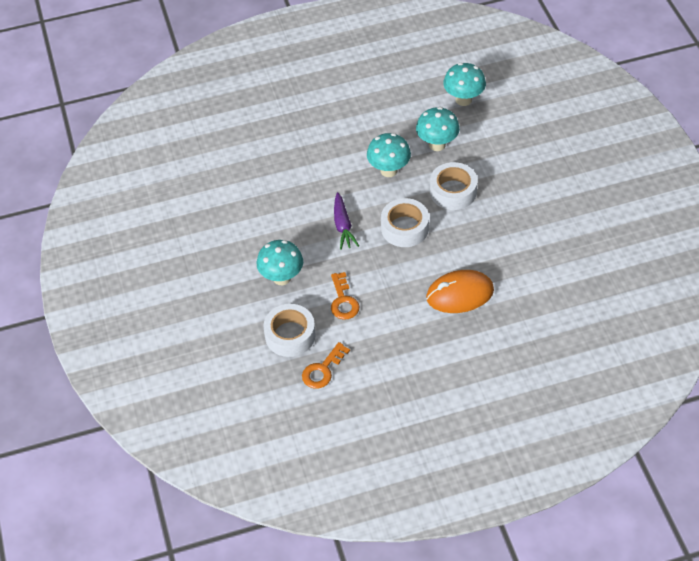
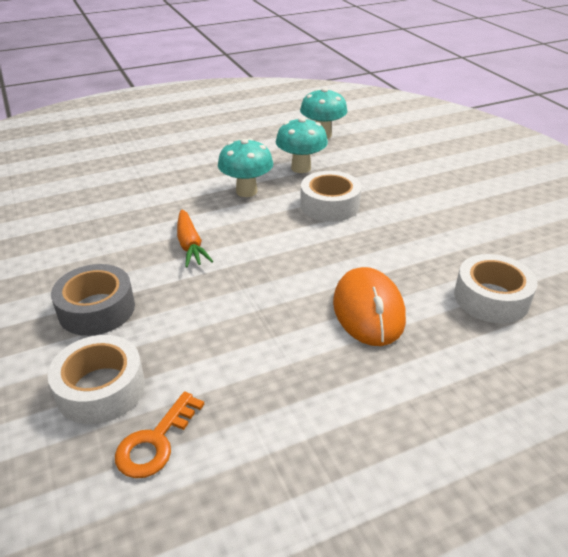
camera: 10 degrees left, 15 degrees down
turquoise mushroom [256,240,303,285] -> grey tape [51,264,135,336]
orange key [331,272,359,320] -> none
purple carrot [334,192,359,250] -> orange carrot [177,209,213,268]
white tape [381,198,429,247] -> white tape moved to [454,254,537,323]
orange mouse [426,270,494,313] -> orange mouse turned 75 degrees counterclockwise [333,267,406,346]

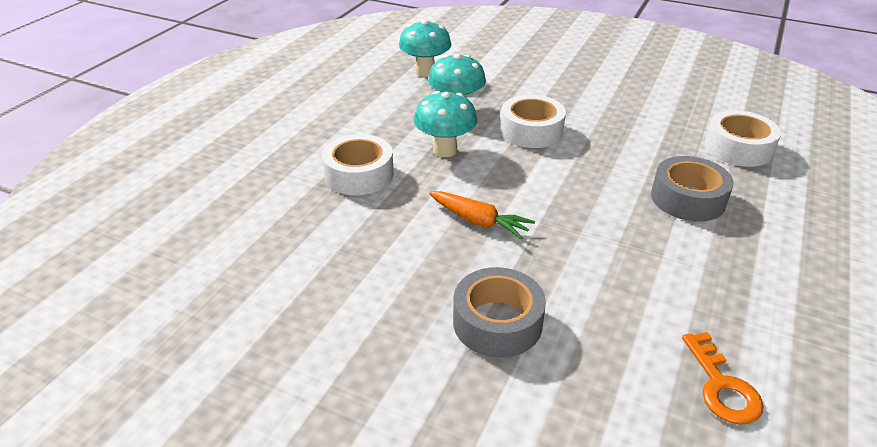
camera: 40 degrees left, 0 degrees up
white tape [47,335,145,424] -> white tape moved to [322,134,394,195]
orange mouse [333,267,406,346] -> grey tape [651,156,734,222]

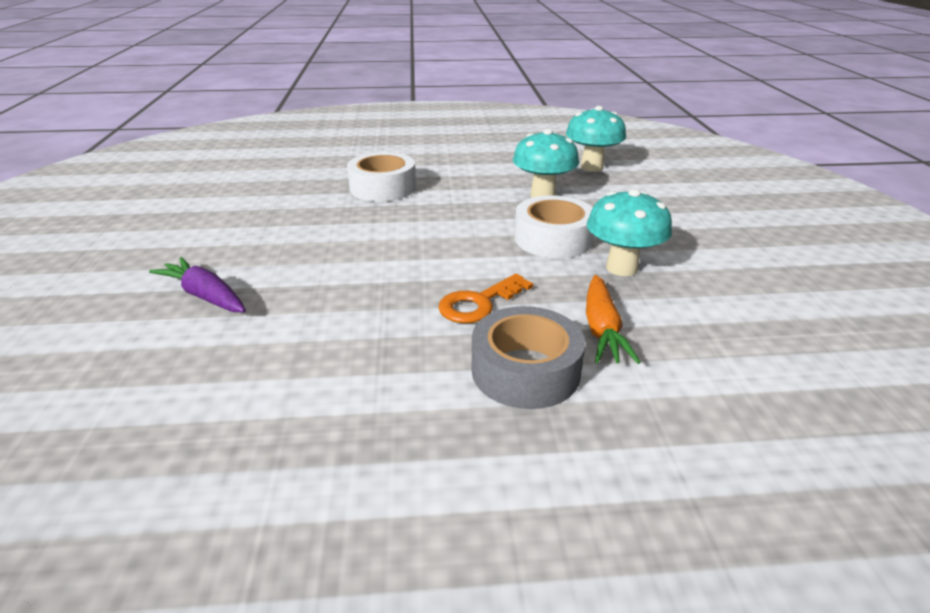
camera: 60 degrees right, 5 degrees down
turquoise mushroom [414,91,477,157] -> turquoise mushroom moved to [587,189,672,276]
orange carrot [429,191,535,239] -> orange carrot moved to [586,275,640,364]
grey tape [453,267,546,358] -> purple carrot [149,257,246,312]
orange key [682,332,764,425] -> orange key moved to [438,273,533,323]
white tape [704,110,781,167] -> none

